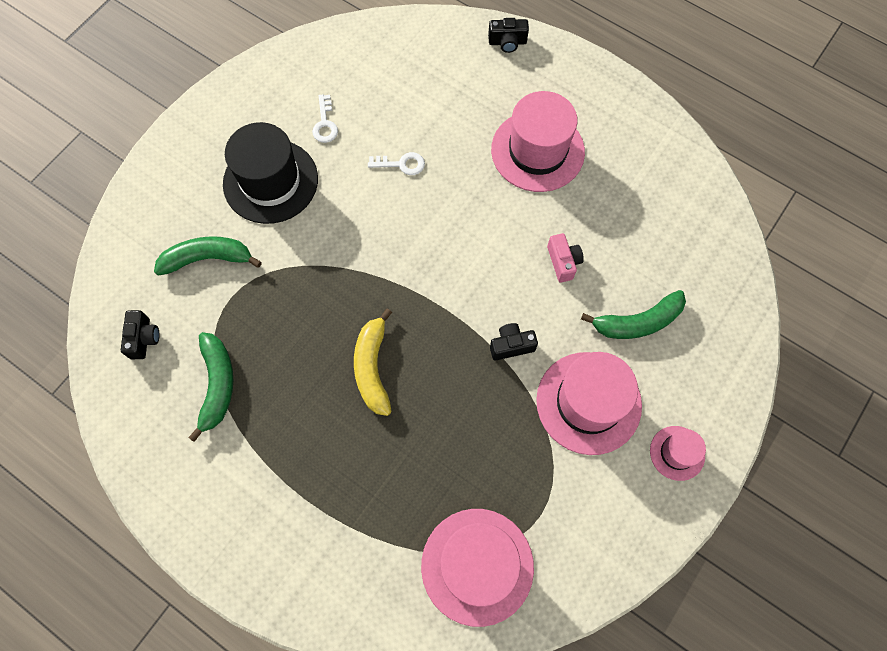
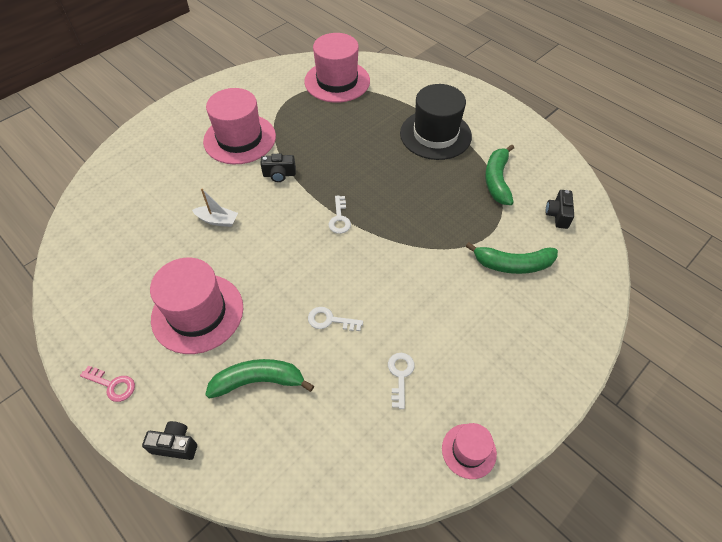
camera: 170 degrees left, 15 degrees down
black hat [223,122,318,224] -> black hat moved to [400,84,472,160]
yellow banana [354,308,392,416] -> none
pink camera [547,233,584,283] -> white boat [192,189,238,227]
green banana [581,290,686,339] -> green banana moved to [205,359,314,399]
pink hat [650,426,706,481] -> pink hat moved to [442,423,497,479]
none -> pink key [80,366,135,402]
none -> white key [329,196,351,234]

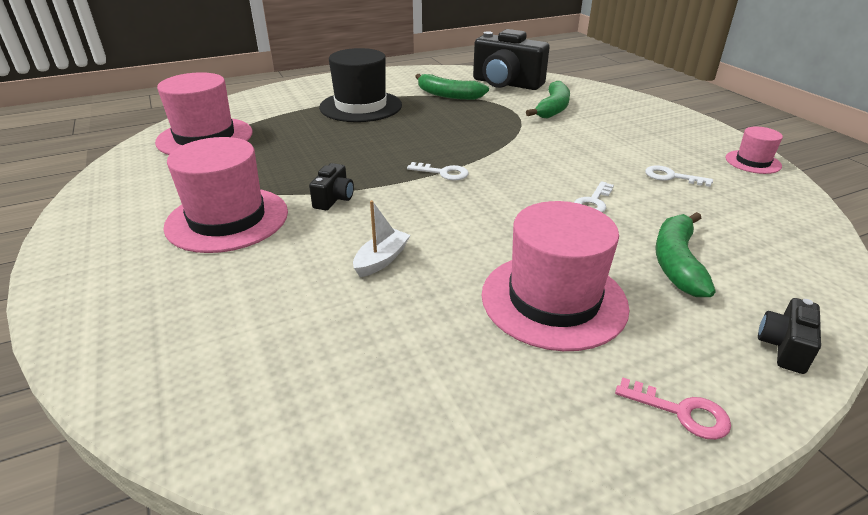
camera: 70 degrees left, 20 degrees down
pink key [80,366,135,402] -> pink key turned 75 degrees clockwise [615,377,731,440]
black camera [545,190,574,229] -> black camera [473,29,550,90], size x2.19

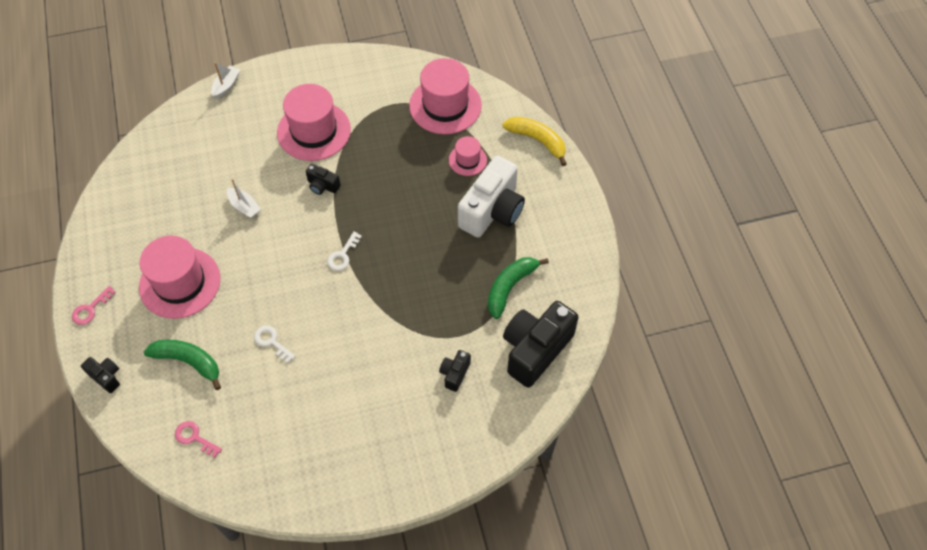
camera: 100 degrees right, 25 degrees up
black hat [319,48,402,122] -> white camera [458,156,525,238]
green banana [526,81,570,119] -> black camera [439,350,471,392]
white key [645,165,713,187] -> none
pink hat [726,127,783,174] -> pink hat moved to [449,136,487,176]
none -> pink key [175,421,222,458]
none -> white boat [211,62,240,99]
none -> yellow banana [502,117,567,166]

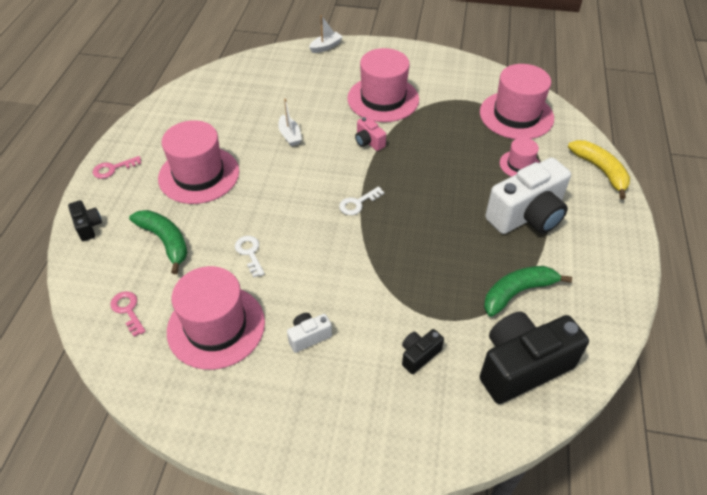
camera: 25 degrees right, 10 degrees down
black camera [306,164,341,195] -> pink camera [355,117,386,151]
none -> pink hat [167,266,265,370]
none -> white camera [287,313,332,353]

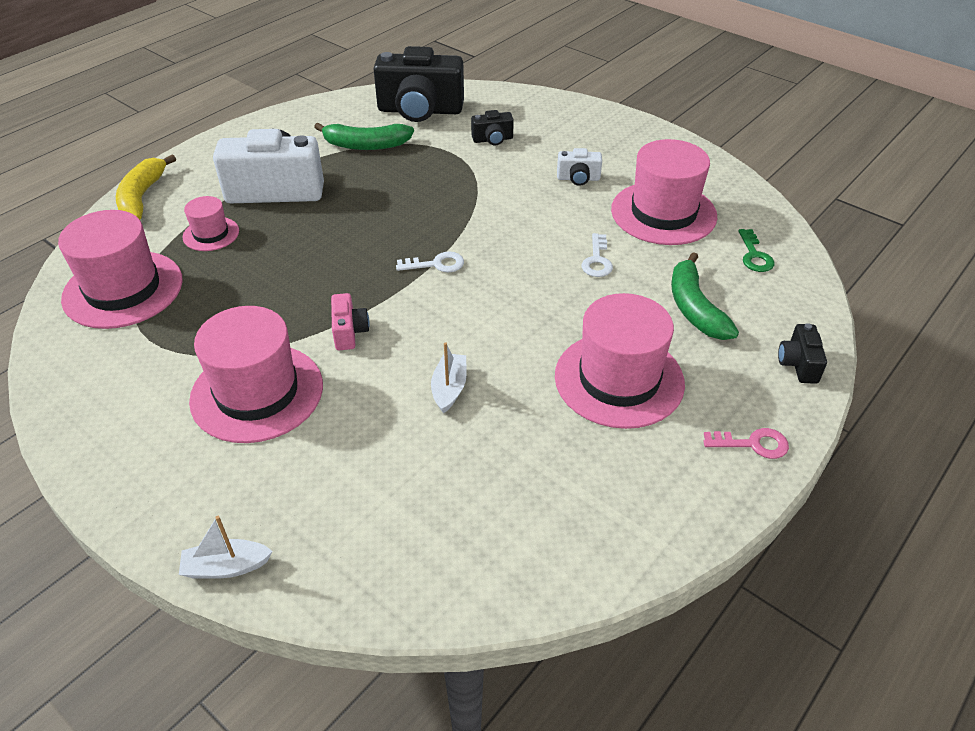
camera: 150 degrees left, 5 degrees down
pink key [110,291,146,337] -> green key [738,229,774,272]

